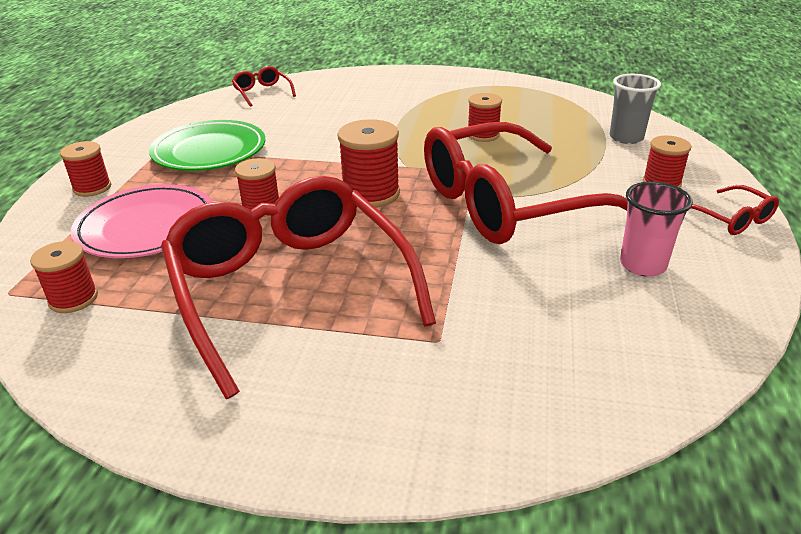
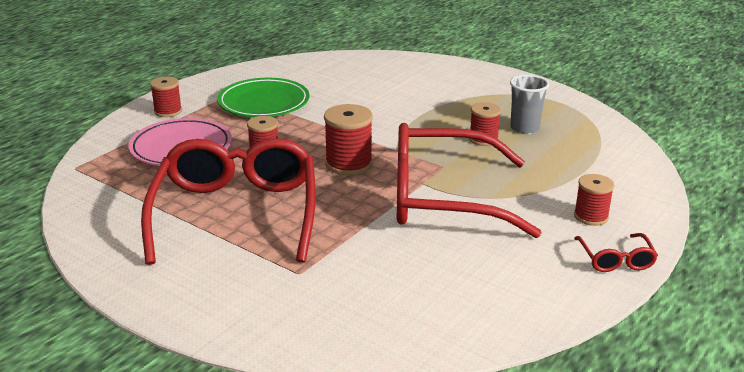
camera: 25 degrees right, 5 degrees down
red spool [30,241,98,313] -> none
red glasses [232,66,296,107] -> none
grey cup [610,74,661,144] -> grey cup moved to [510,75,549,134]
pink cup [620,181,693,277] -> none

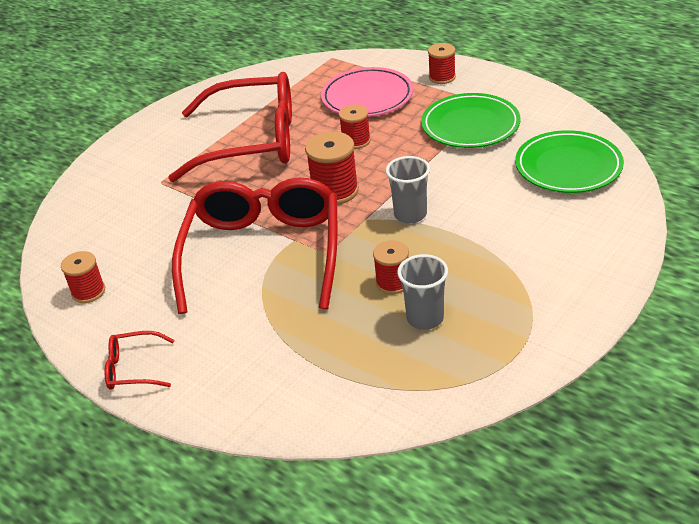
camera: 95 degrees right, 10 degrees up
red spool [574,174,614,226] -> red spool moved to [61,251,105,303]
none -> grey cup [385,156,430,224]
none -> green plate [515,130,624,193]

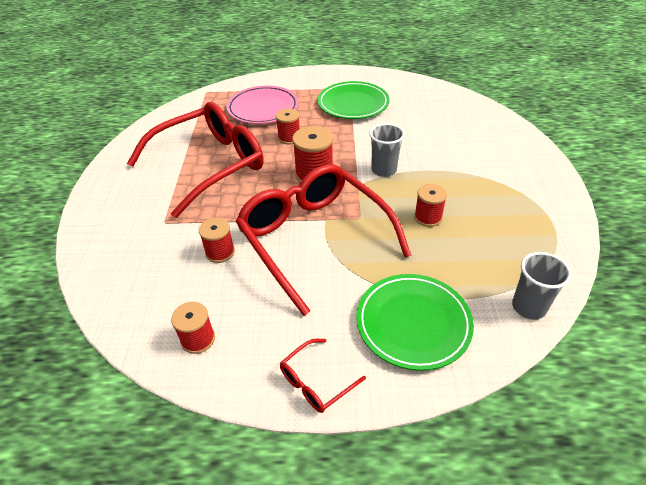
camera: 40 degrees left, 5 degrees up
grey cup [397,254,448,330] -> grey cup moved to [512,252,571,320]
red spool [428,43,456,84] -> red spool moved to [199,218,235,263]
green plate [515,130,624,193] -> green plate moved to [356,274,474,371]

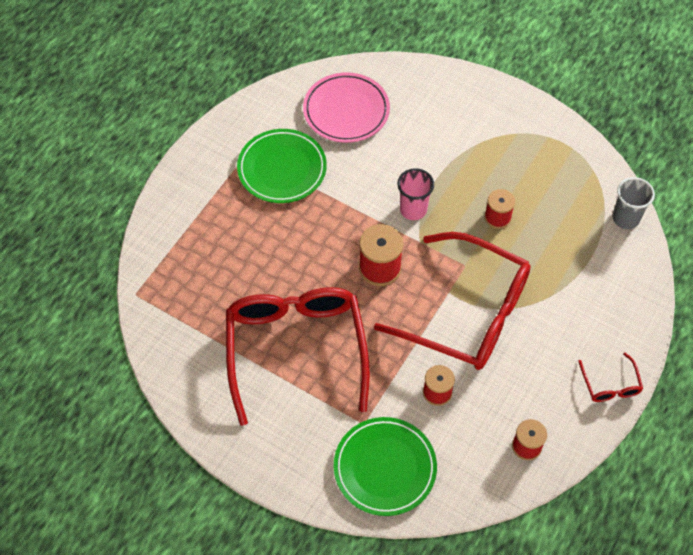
camera: 60 degrees left, 15 degrees up
pink plate [226,86,299,124] -> pink plate moved to [303,72,390,143]
red glasses [235,164,411,316] -> red glasses turned 150 degrees counterclockwise [374,232,531,370]
red spool [276,108,300,144] -> none
green plate [356,274,474,371] -> green plate moved to [334,417,437,516]
grey cup [369,123,405,177] -> pink cup [397,168,434,220]

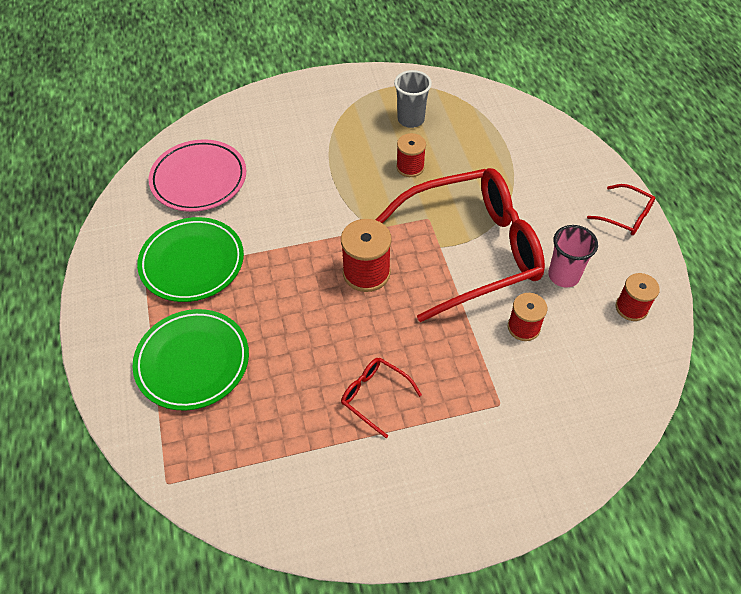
camera: 45 degrees left, 5 degrees down
red glasses [226,287,370,426] -> red glasses [341,358,422,438], size x0.40
green plate [334,417,437,516] -> green plate moved to [132,309,249,410]
pink cup [397,168,434,220] -> pink cup moved to [548,225,598,287]
grey cup [613,177,655,229] -> grey cup moved to [394,70,432,128]

